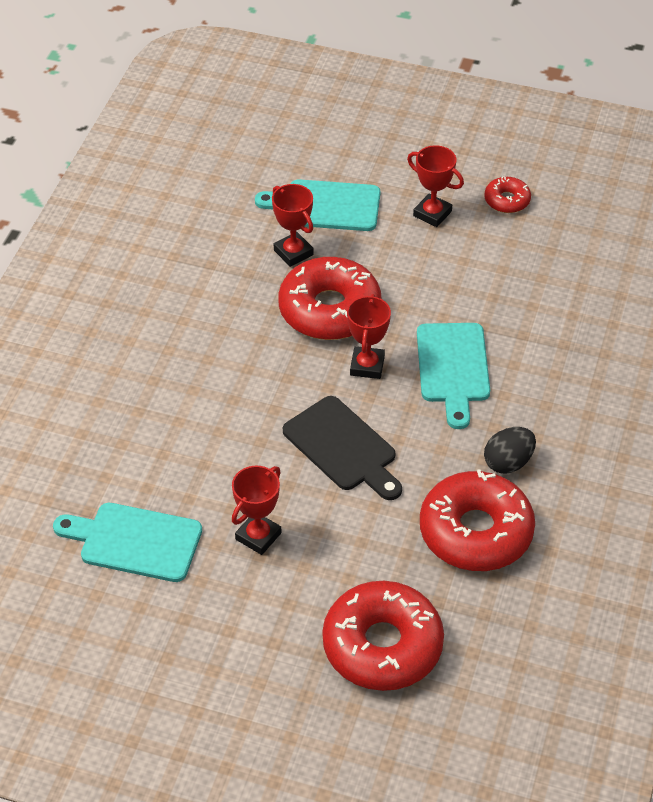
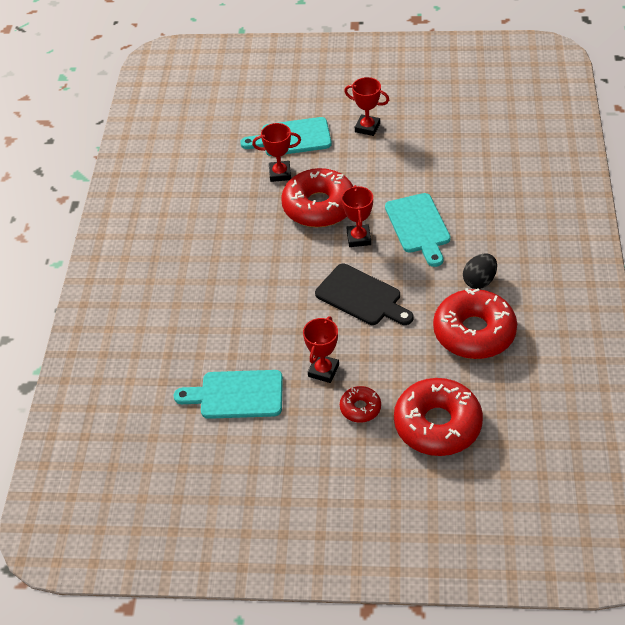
camera: 10 degrees left, 0 degrees up
red trophy [272,184,314,267] -> red trophy turned 45 degrees counterclockwise [252,123,301,182]
red donut [484,176,531,213] -> red donut moved to [340,386,381,423]

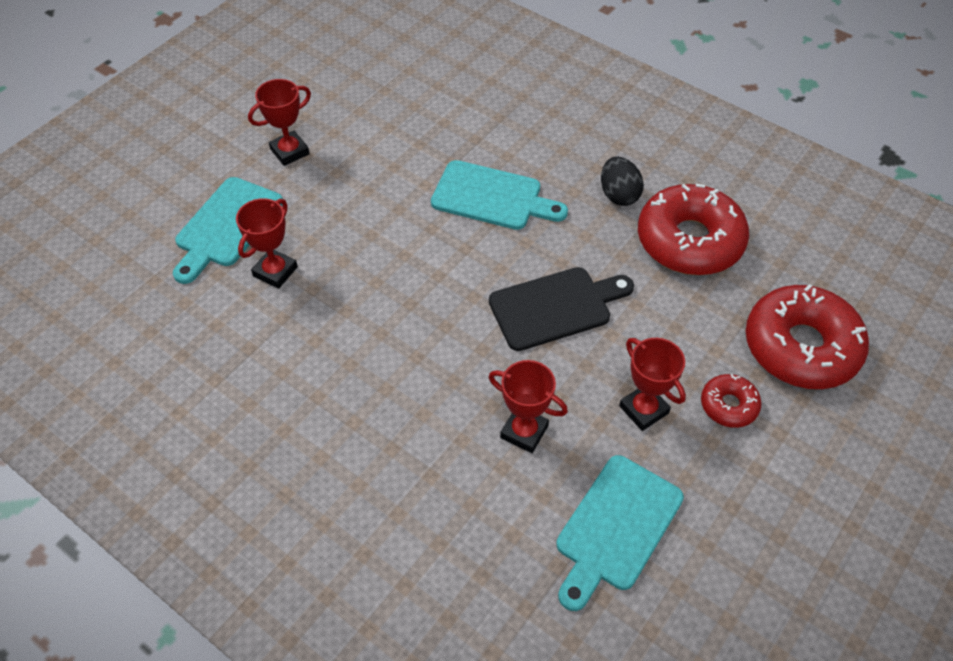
camera: 60 degrees left, 5 degrees up
red donut [281,168,354,227] -> none
red trophy [342,185,373,247] -> red trophy moved to [489,360,568,453]

